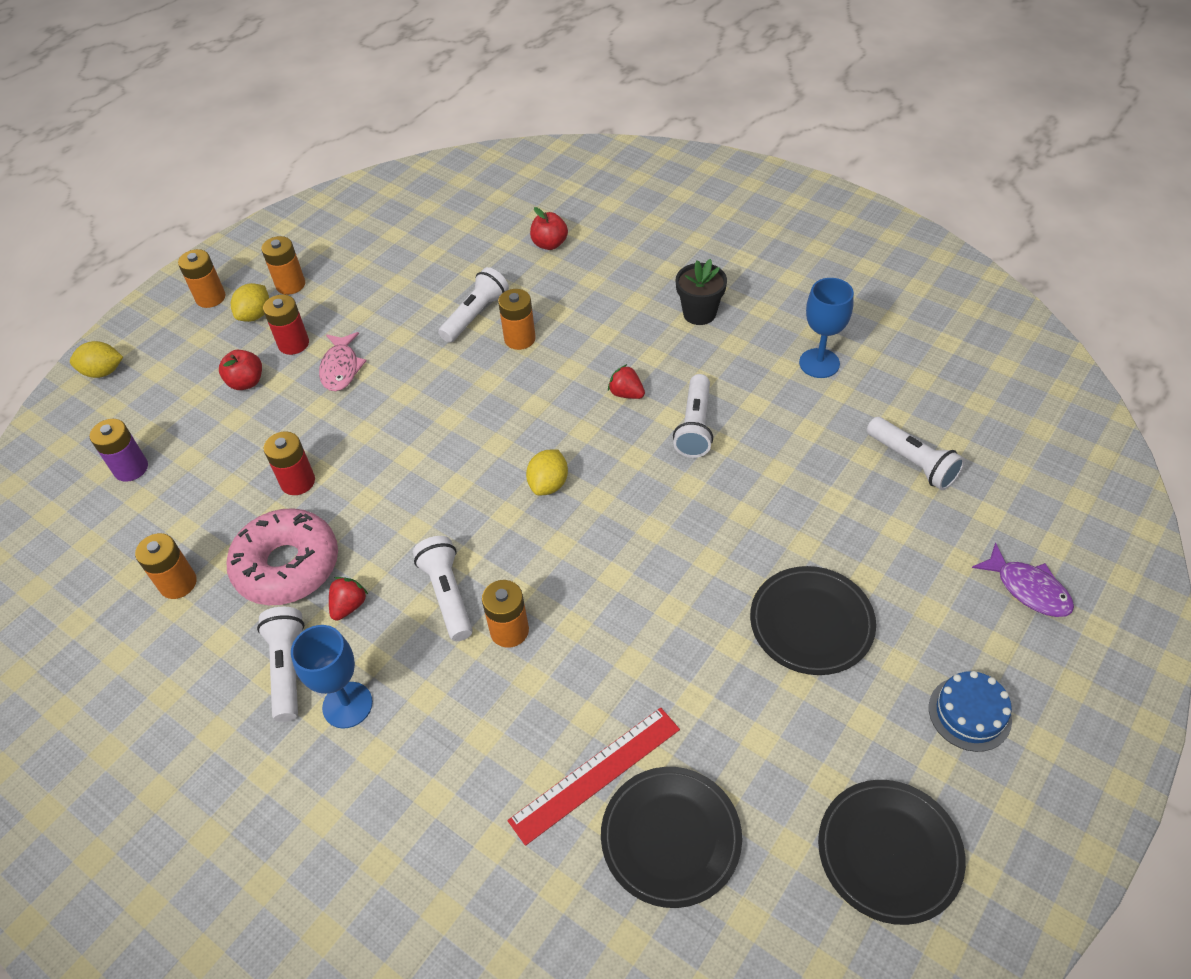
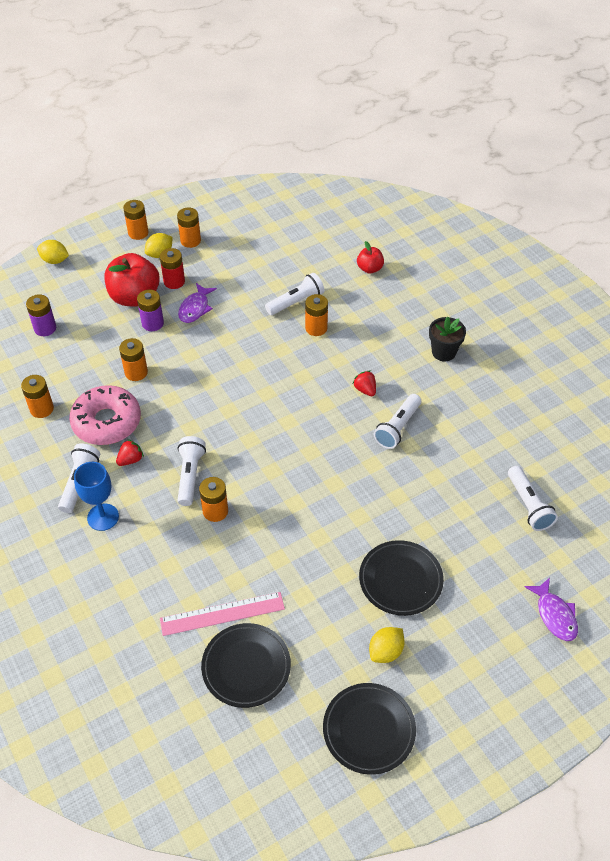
camera: 20 degrees right, 0 degrees up
red apple [219,350,262,390] -> red apple [105,253,160,307], size x1.94
red battery [264,431,315,495] -> orange battery [119,338,148,381]
pink fish [319,332,367,391] -> purple fish [178,283,217,323]
red ruler [507,708,680,846] -> pink ruler [160,592,285,636]
yellow lemon [526,449,568,495] -> yellow lemon moved to [369,627,405,663]
blue goblet [799,278,854,378] -> none
blue cake [929,671,1012,752] -> none
none -> purple battery [137,289,164,331]

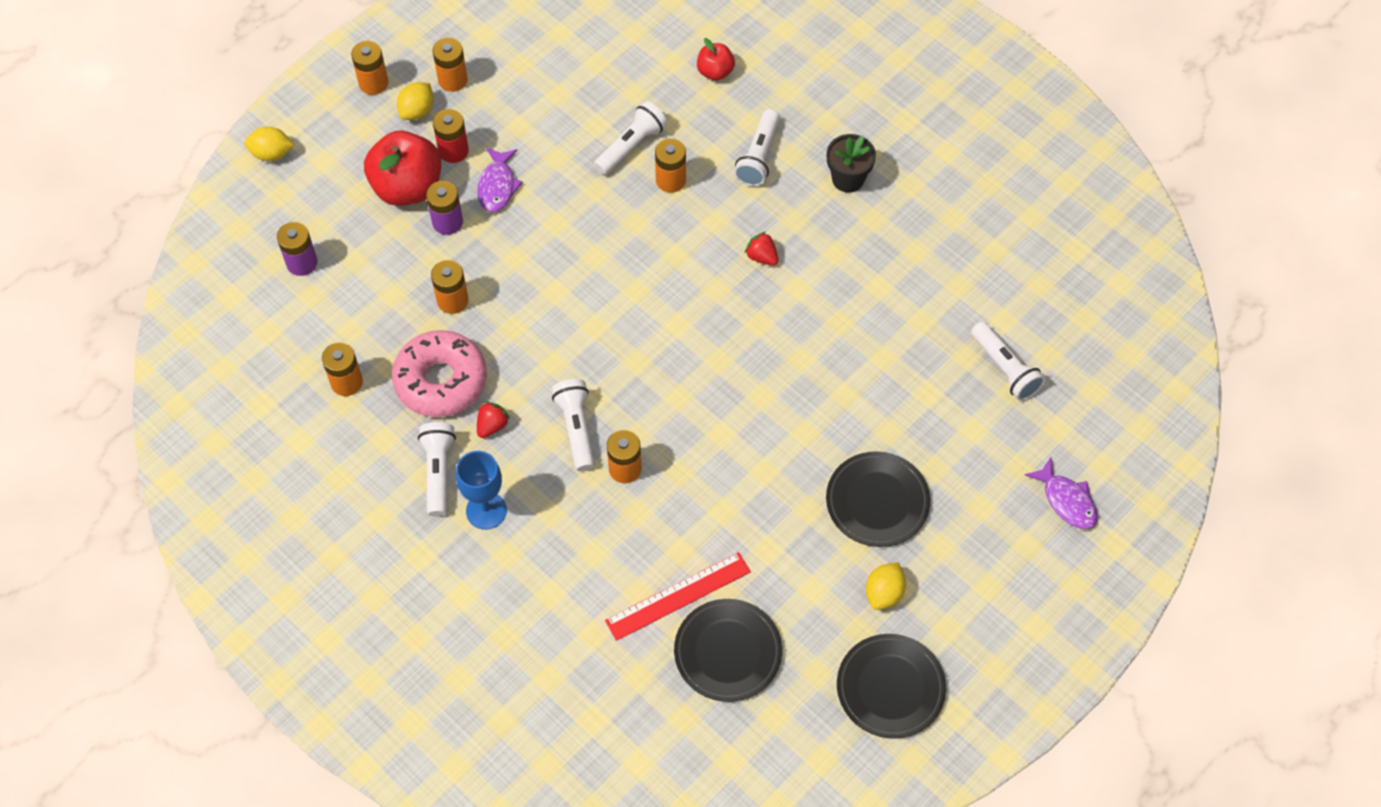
camera: 15 degrees left, 10 degrees up
pink ruler [160,592,285,636] -> red ruler [605,552,751,641]
white flashlight [374,394,421,449] -> white flashlight moved to [734,109,780,186]

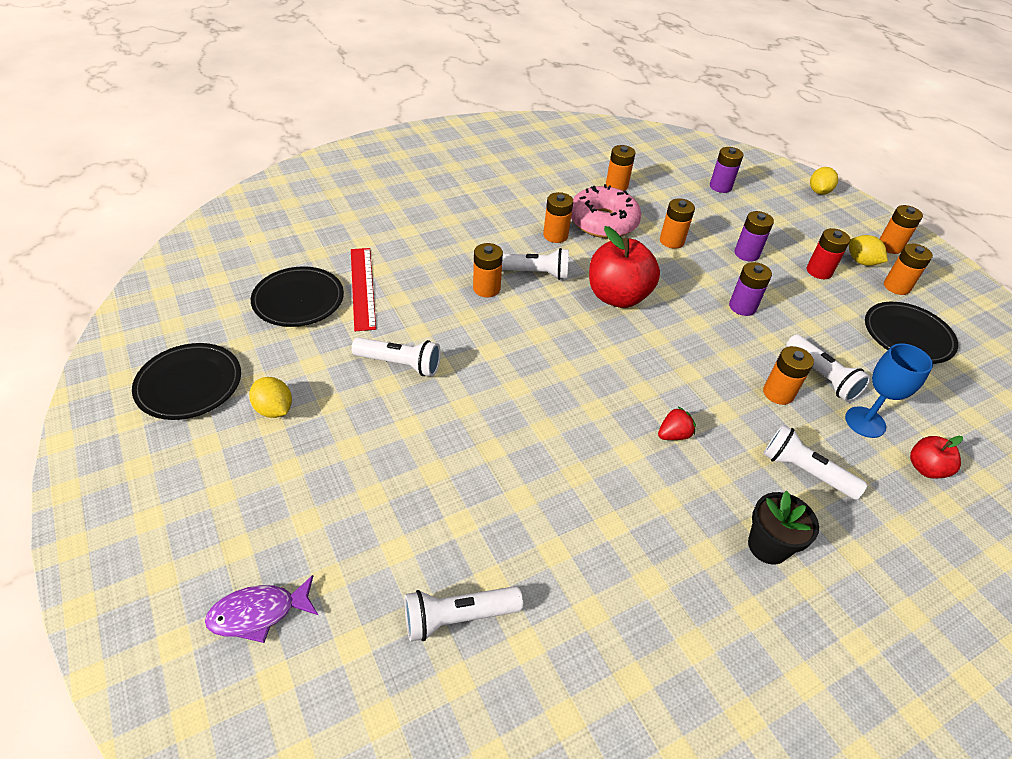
camera: 105 degrees right, 15 degrees down
red apple [364,131,441,206] -> red apple moved to [589,226,660,308]
white flashlight [418,422,456,517] -> white flashlight moved to [351,337,441,376]
blue goblet [456,451,507,530] -> blue goblet moved to [845,343,933,438]
purple fish [477,147,523,212] -> none
red strawberry [477,401,510,438] -> orange battery [543,192,573,243]
black plate [826,451,930,547] -> black plate moved to [865,302,958,364]
none -> purple battery [729,262,772,316]

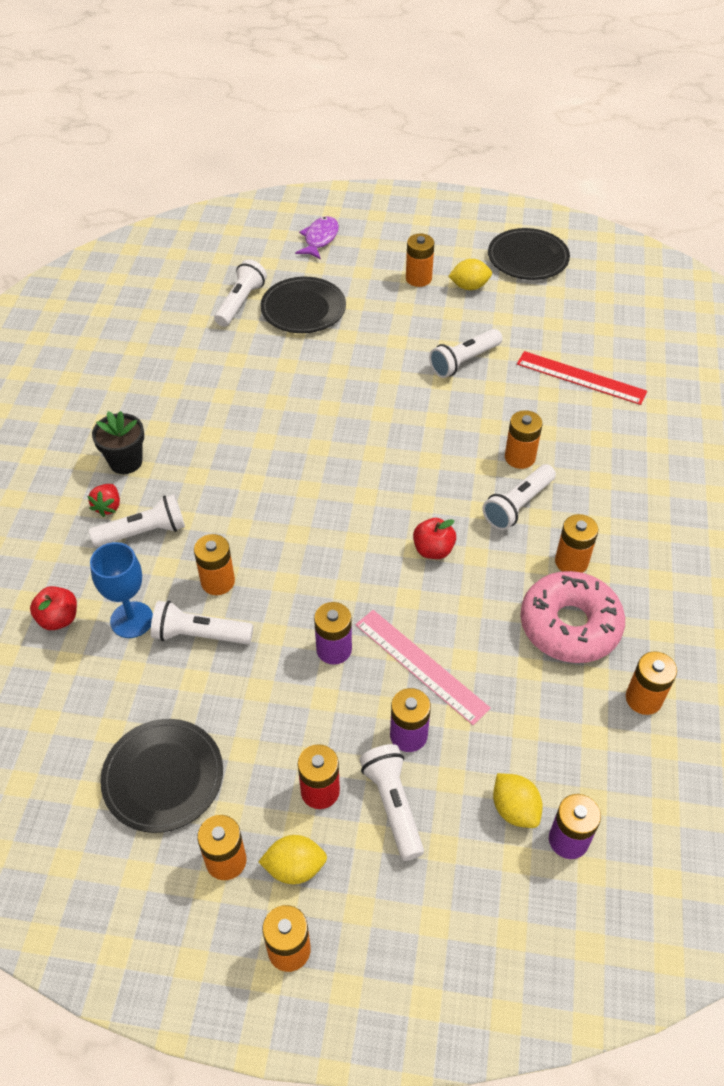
camera: 130 degrees right, 5 degrees up
black plate [251,266,344,327] -> black plate moved to [261,277,346,333]
red apple [589,226,660,308] -> red apple [413,518,456,559], size x0.52
red strawberry [658,407,696,440] -> red strawberry moved to [87,484,120,517]
orange battery [660,198,695,249] -> orange battery moved to [406,234,434,287]
yellow lemon [810,167,838,195] -> yellow lemon moved to [493,773,543,828]
none -> pink ruler [355,610,491,725]
none -> white flashlight [359,744,424,861]

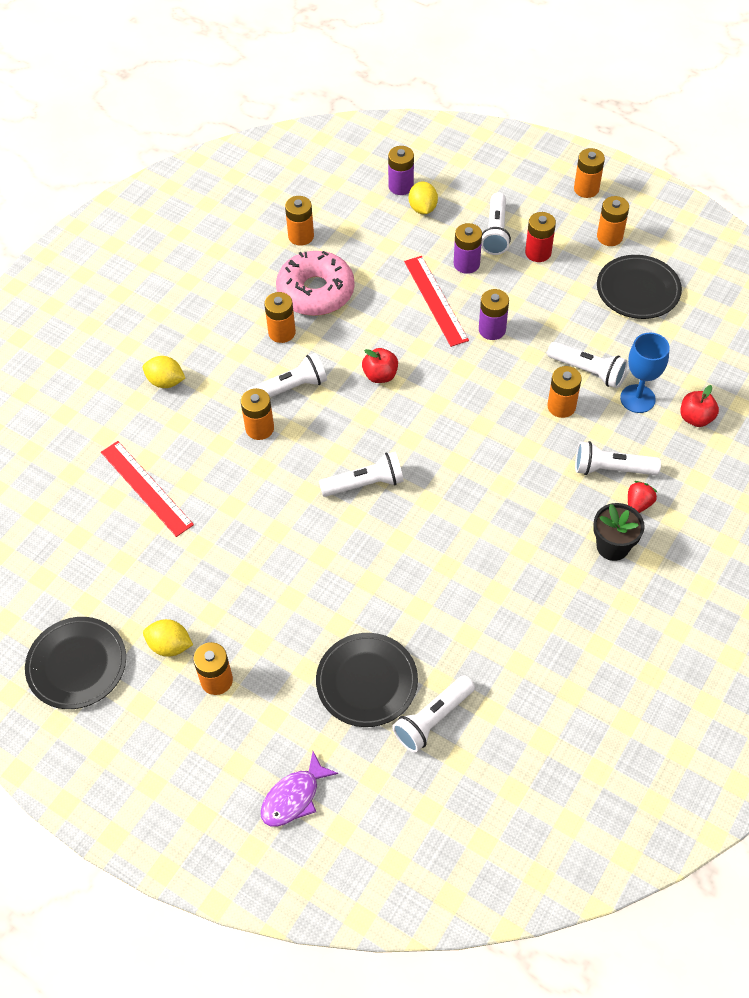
camera: 155 degrees left, 5 degrees up
yellow lemon [258,835,327,884] -> yellow lemon moved to [143,356,185,388]
pink ruler [355,610,491,725] -> red ruler [404,256,469,347]
white flashlight [429,329,502,378] -> white flashlight moved to [319,452,404,497]

